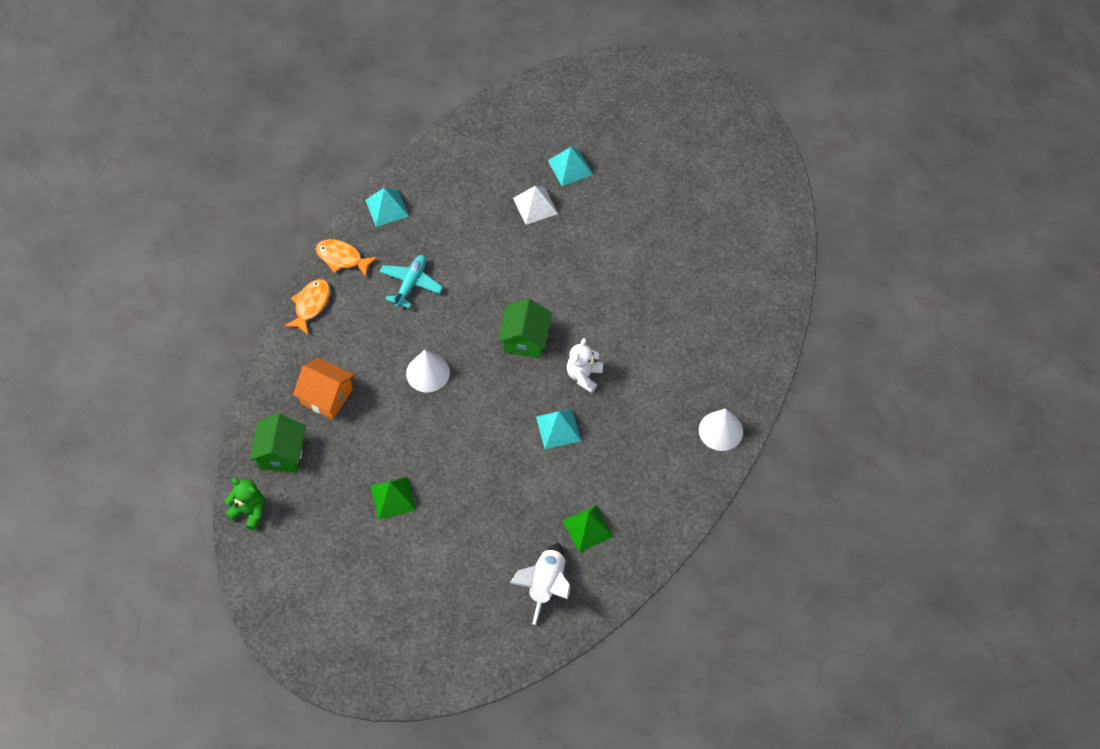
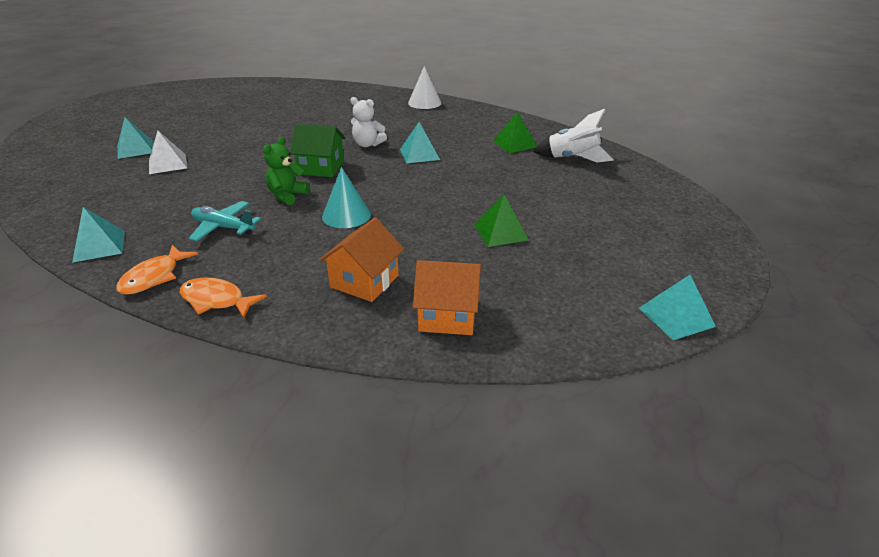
camera: 90 degrees left, 25 degrees down
green teddy bear [225,478,264,531] -> green teddy bear moved to [263,137,310,205]
green house [249,413,306,473] -> orange house [412,260,481,335]
white cone [406,350,450,392] -> turquoise cone [322,167,371,228]
none -> turquoise pyramid [639,275,716,340]

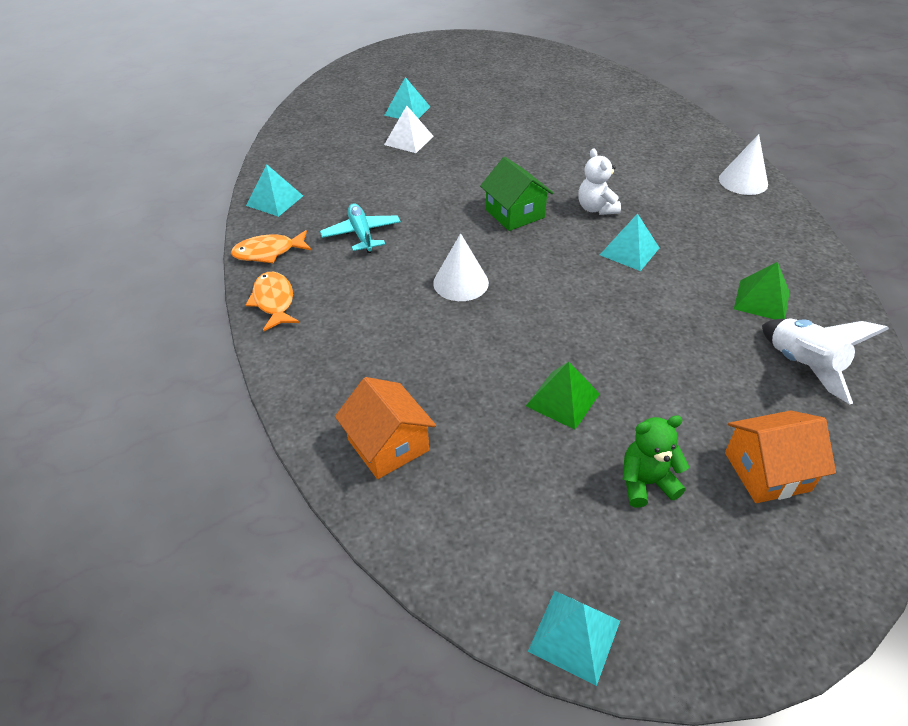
camera: 50 degrees right, 10 degrees up
green teddy bear [263,137,310,205] -> green teddy bear moved to [623,415,689,508]
orange house [319,217,404,302] -> orange house moved to [725,410,836,503]
turquoise cone [322,167,371,228] -> white cone [433,233,489,301]

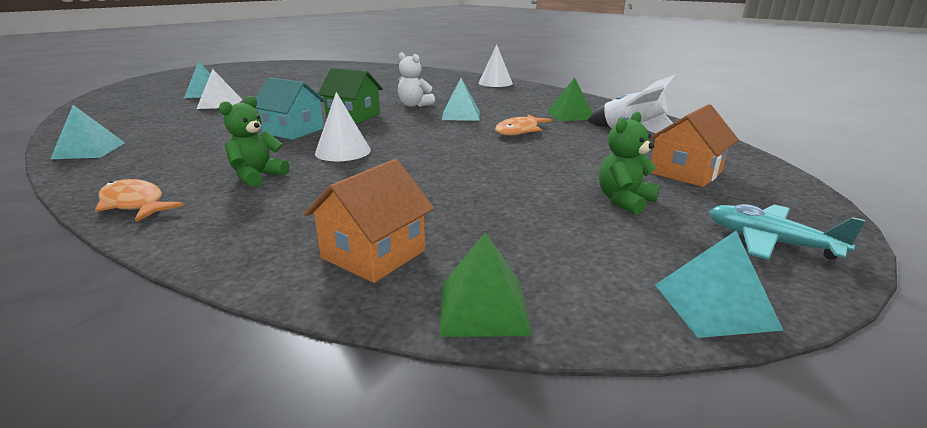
camera: 35 degrees left, 20 degrees down
orange fish [231,230,311,264] -> orange fish moved to [495,114,552,135]
turquoise plane [320,203,401,253] -> turquoise plane moved to [709,204,865,260]
orange house [335,377,436,479] -> orange house turned 75 degrees counterclockwise [304,159,434,283]
green pyramid [526,362,600,430] -> green pyramid moved to [440,232,532,337]
none -> green teddy bear [219,96,290,187]
none -> turquoise house [255,77,326,140]

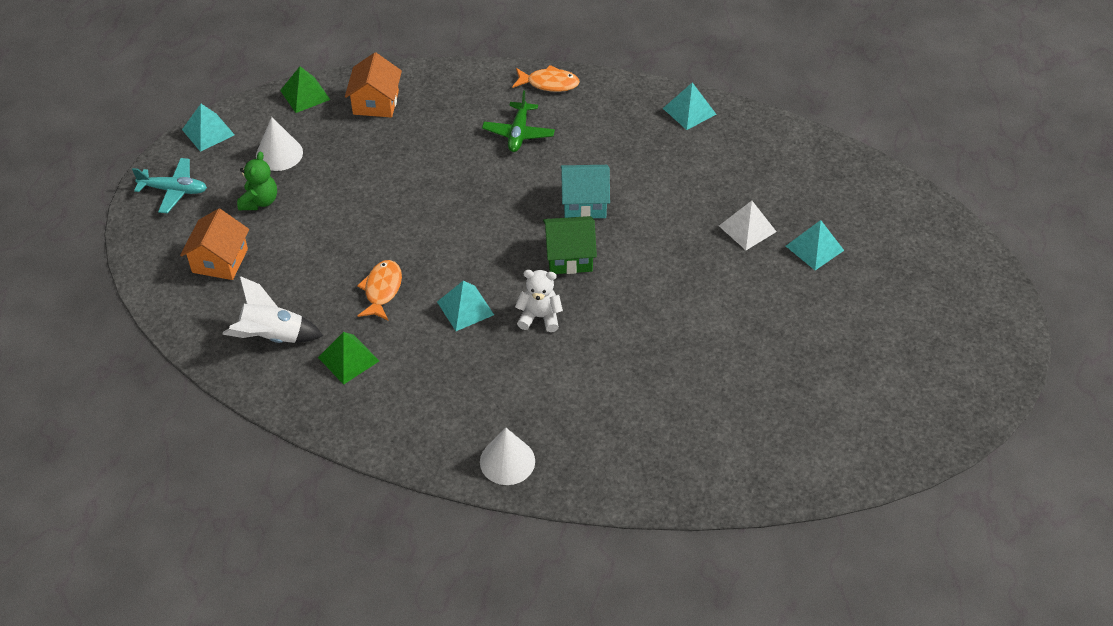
camera: 150 degrees right, 25 degrees up
green teddy bear [219,96,290,187] -> green plane [482,90,555,152]
white cone [315,92,371,161] -> white cone moved to [256,117,303,171]

